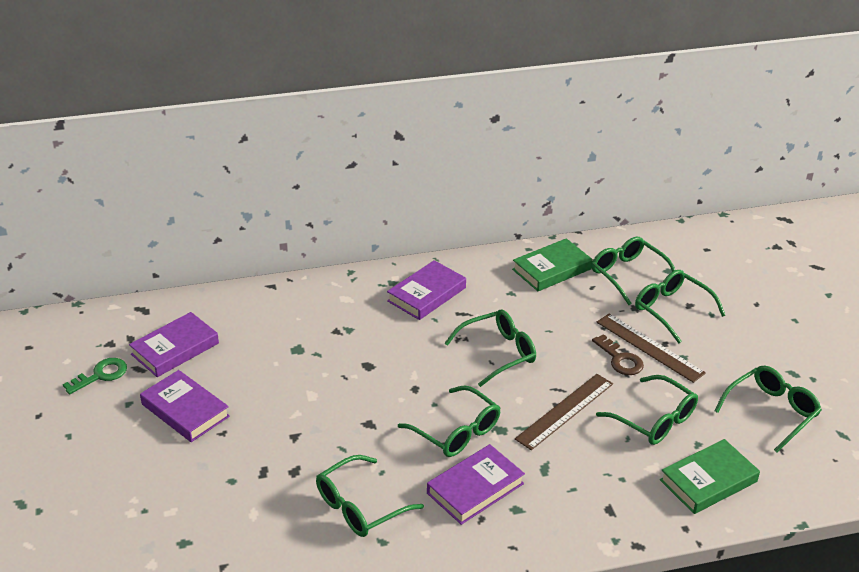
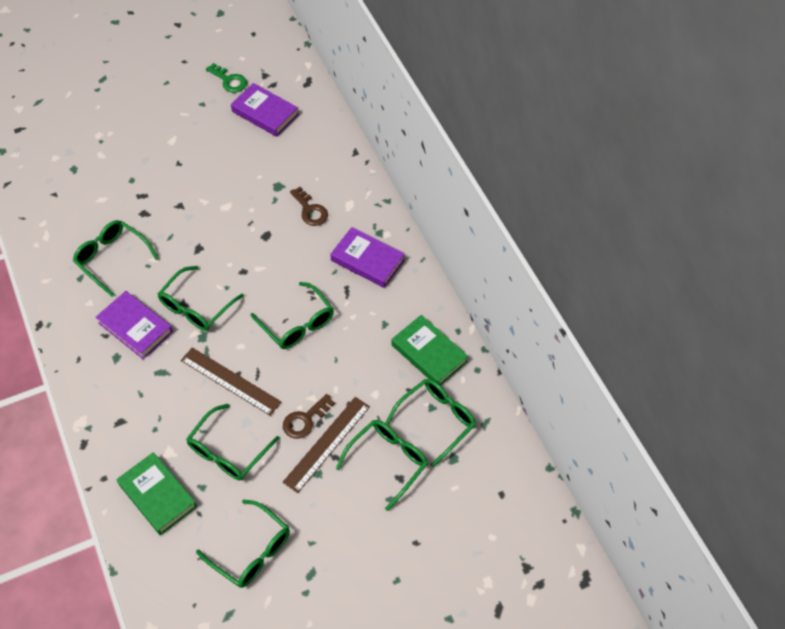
camera: 80 degrees right, 20 degrees up
purple book [140,370,230,442] -> none
none -> brown key [290,187,328,226]

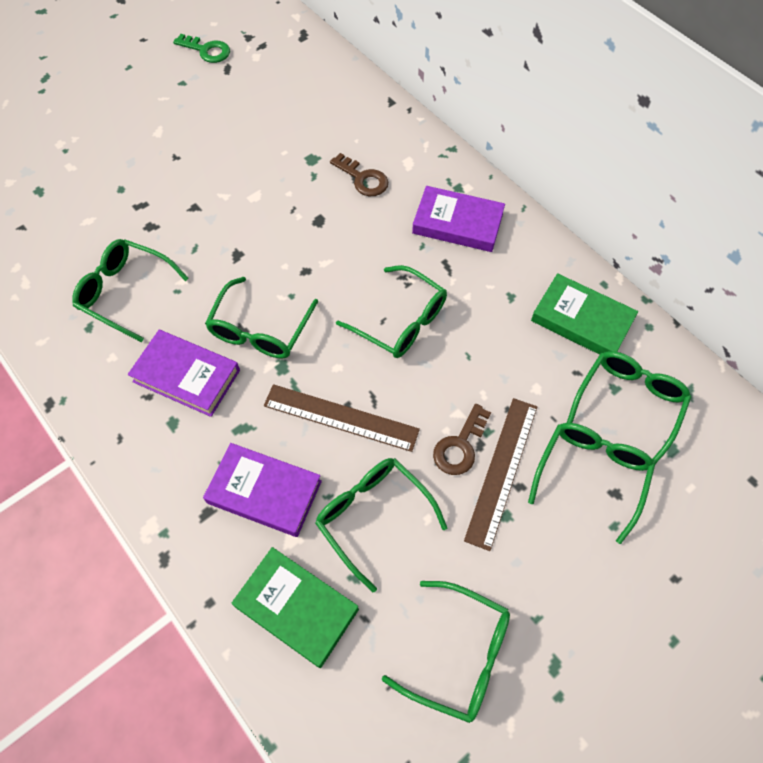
camera: 15 degrees left, 5 degrees up
green glasses [186,404,279,480] -> green glasses turned 120 degrees clockwise [315,458,447,592]
purple book [231,83,299,137] -> purple book moved to [203,443,322,537]

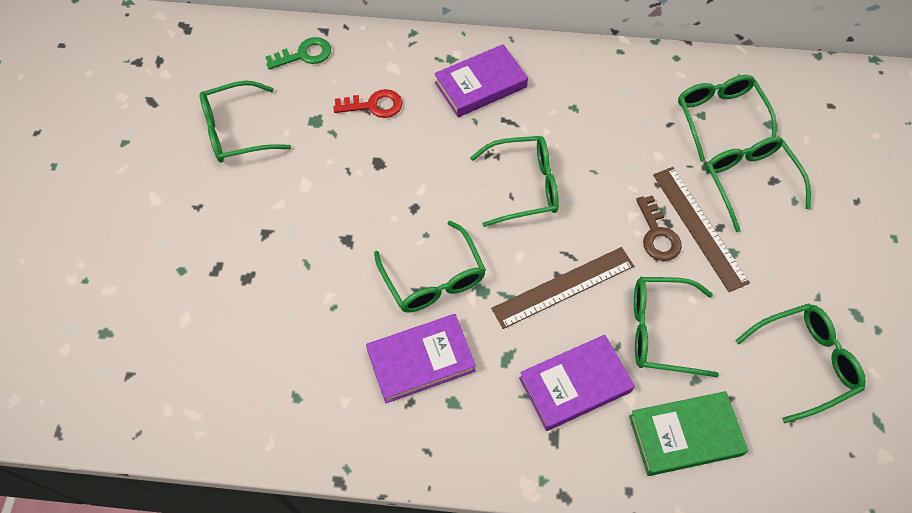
camera: 45 degrees left, 0 degrees up
green glasses [72,239,189,342] -> green glasses moved to [199,81,291,163]
green key [173,34,230,63] -> green key moved to [266,37,331,70]
brown key [330,153,388,196] -> red key [333,89,403,118]
green book [531,273,638,355] -> none

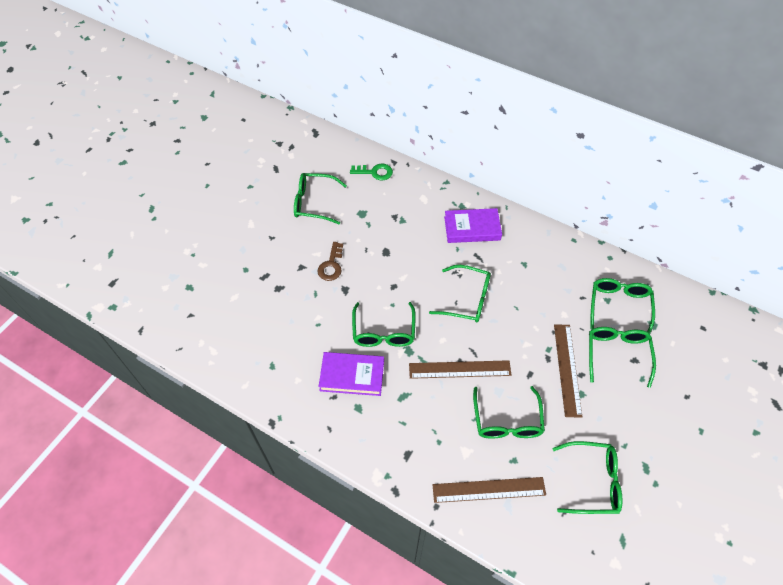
camera: 25 degrees right, 5 degrees down
red key [333,89,403,118] -> none
purple book [519,335,635,431] -> none
green book [629,391,748,476] -> brown ruler [432,477,546,503]
green glasses [634,277,719,377] -> green glasses turned 120 degrees counterclockwise [473,386,545,439]
brown key [636,195,682,261] -> brown key moved to [317,242,343,281]

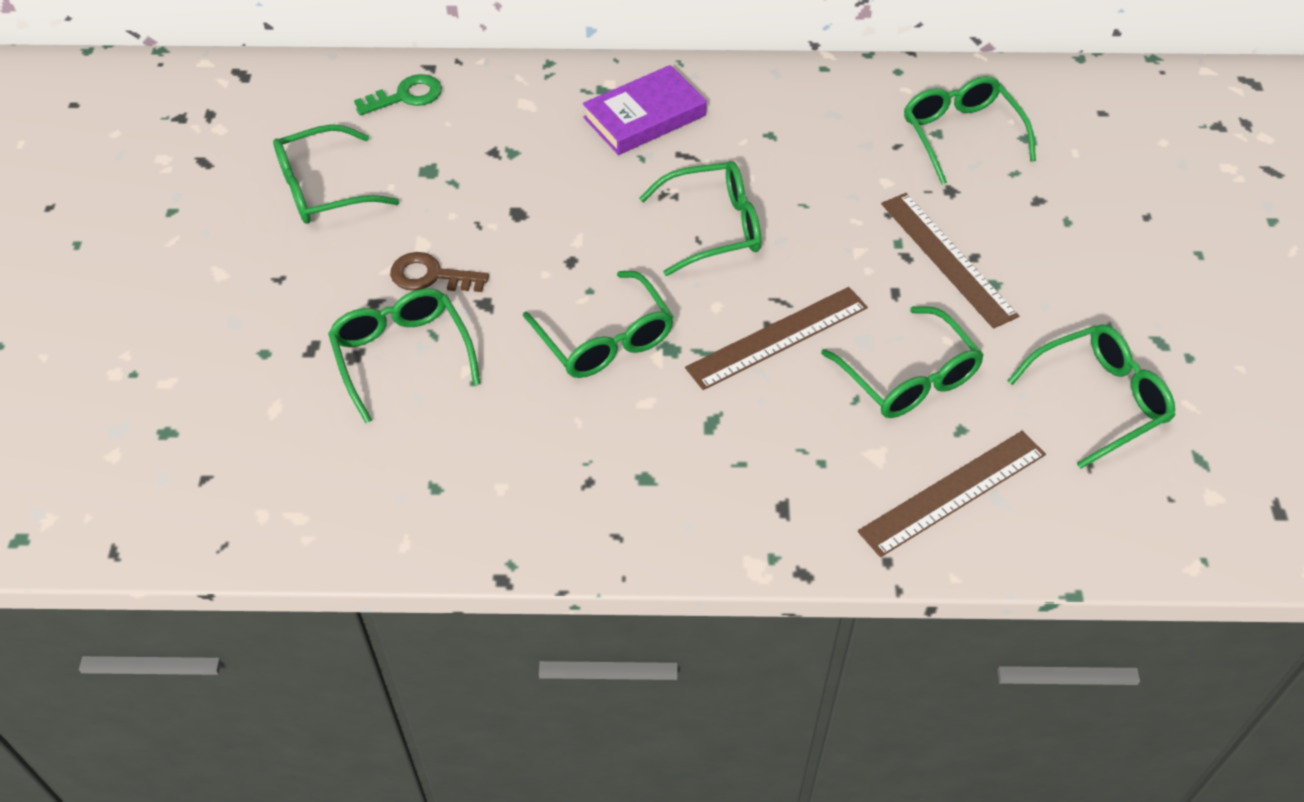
camera: 30 degrees left, 5 degrees down
brown key [317,242,343,281] -> brown key turned 120 degrees clockwise [390,252,489,292]
purple book [318,352,384,396] -> none
green glasses [589,327,656,388] -> green glasses moved to [328,288,480,423]

